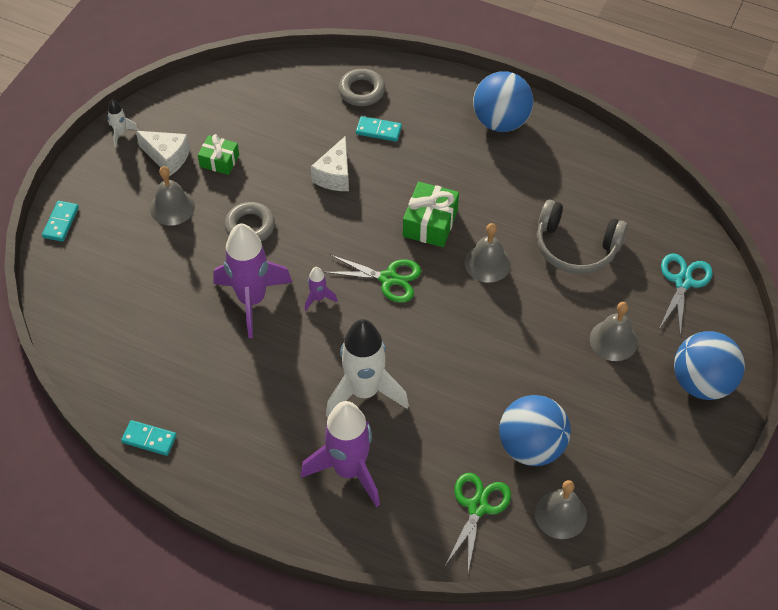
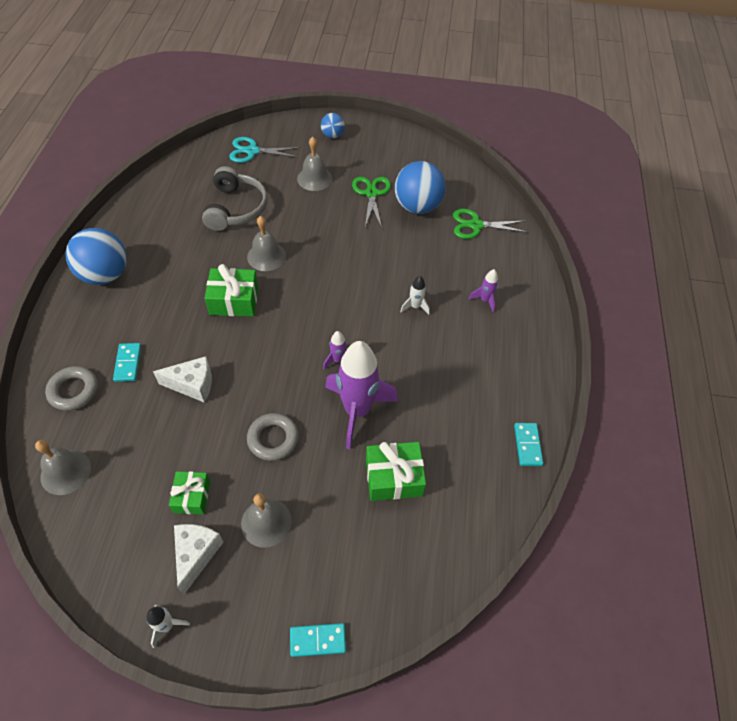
camera: 110 degrees left, 0 degrees up
purple rocket [301,401,380,507] -> purple rocket [469,269,498,312], size x0.43
green scissors [323,255,421,303] -> green scissors moved to [352,177,391,228]
white rocket [326,319,409,418] -> white rocket [400,276,430,315], size x0.43
grey bell [535,480,587,539] -> grey bell moved to [35,440,91,495]
blue ball [674,331,745,400] -> blue ball [321,113,345,138], size x0.52
none -> green gift [366,442,426,501]

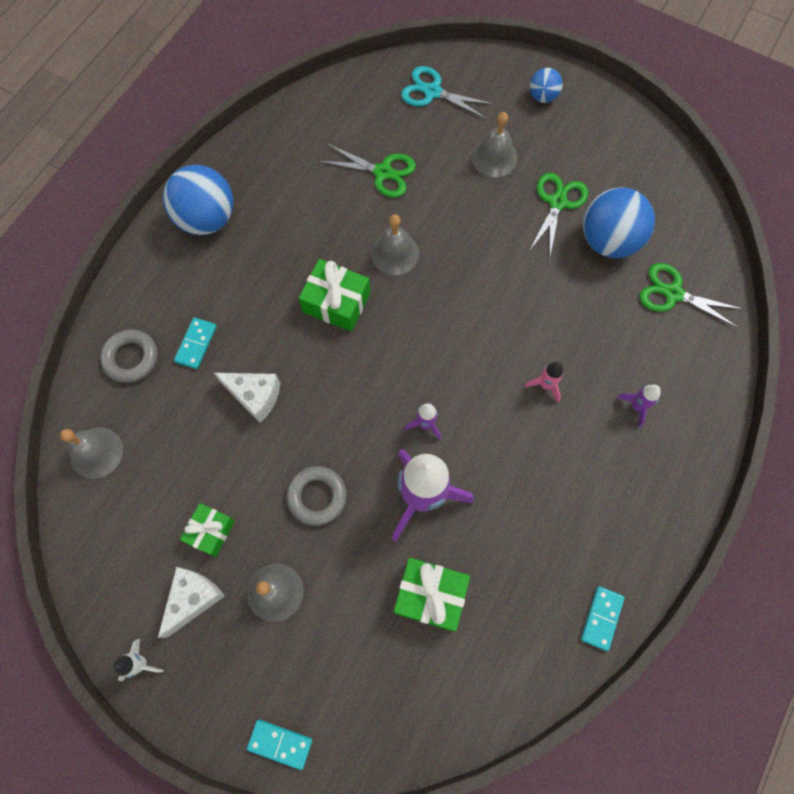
camera: 25 degrees right, 15 degrees up
grey headphones [202,166,268,231] -> green scissors [319,144,416,198]
white rocket [400,276,430,315] -> pink rocket [525,362,563,403]

